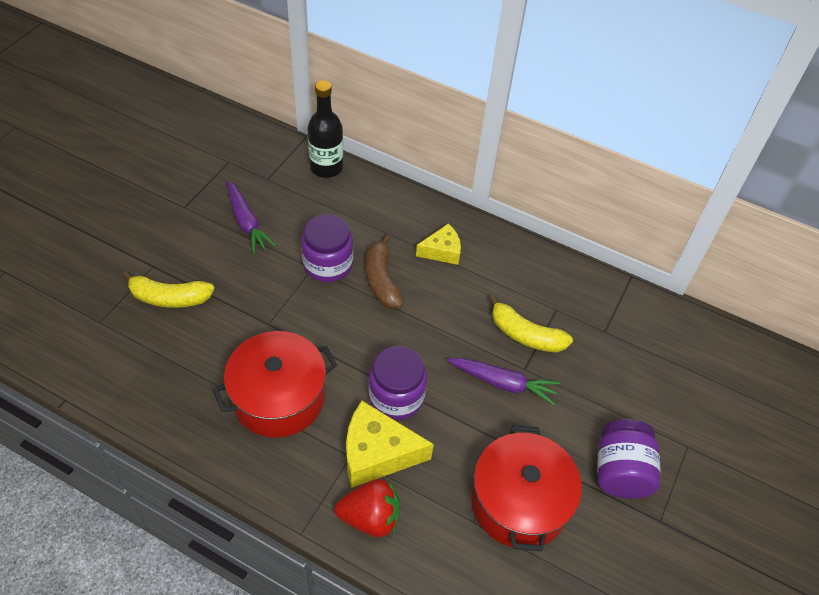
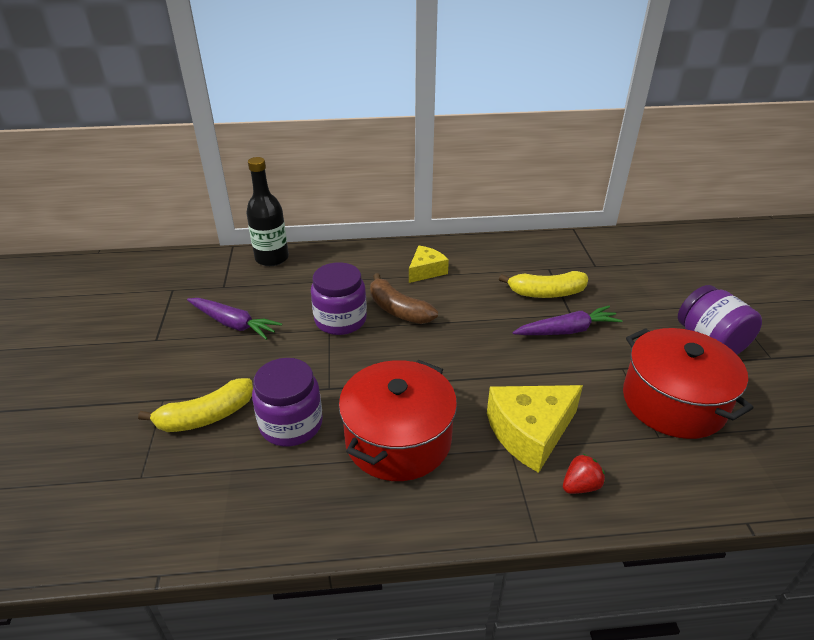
camera: 30 degrees left, 15 degrees down
red strawberry [335,479,400,537] -> red strawberry [563,454,605,494], size x0.59
purple jar [369,346,427,420] -> purple jar moved to [252,358,323,446]

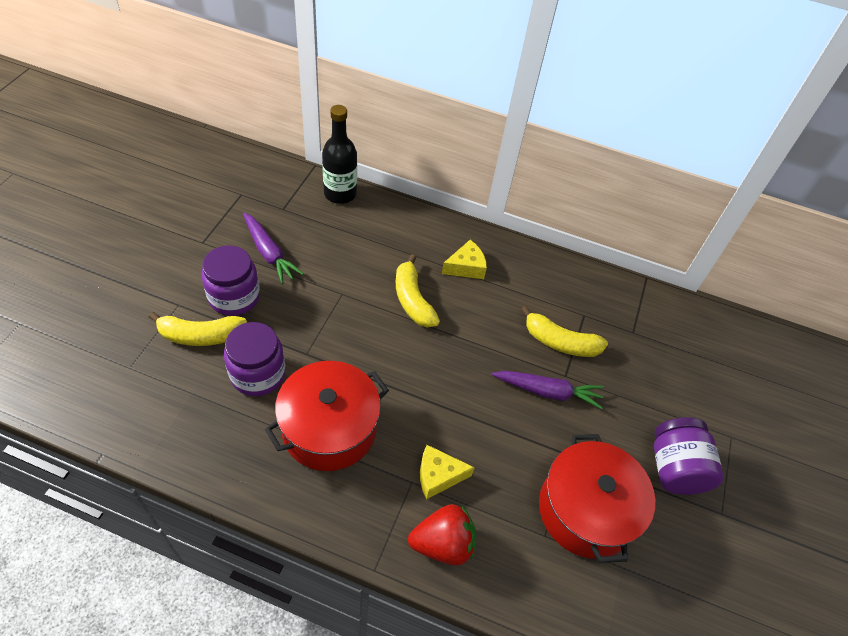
camera: 20 degrees right, 15 degrees up
purple jar [311,262,367,335] -> purple jar moved to [202,245,260,316]
brown banana [370,273,438,324] -> yellow banana [396,254,440,327]
yellow cheese [487,385,583,473] -> yellow cheese [420,445,475,499], size x0.61
red strawberry [563,454,605,494] -> red strawberry [408,504,476,566], size x1.70

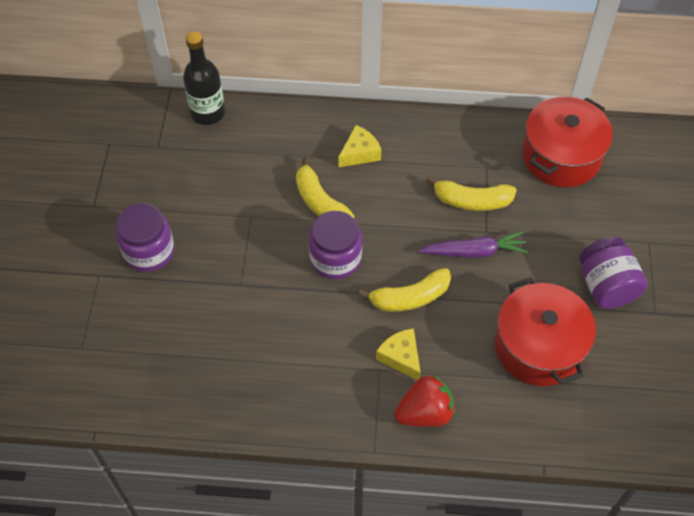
camera: 10 degrees left, 5 degrees up
yellow banana [148,312,247,346] -> yellow banana moved to [359,268,451,312]
purple jar [224,322,286,396] -> purple jar moved to [309,211,362,279]
purple carrot [243,213,304,284] -> none
red pot [265,361,389,471] -> red pot moved to [522,97,613,187]
yellow cheese [420,445,475,499] -> yellow cheese turned 75 degrees clockwise [376,328,421,380]

